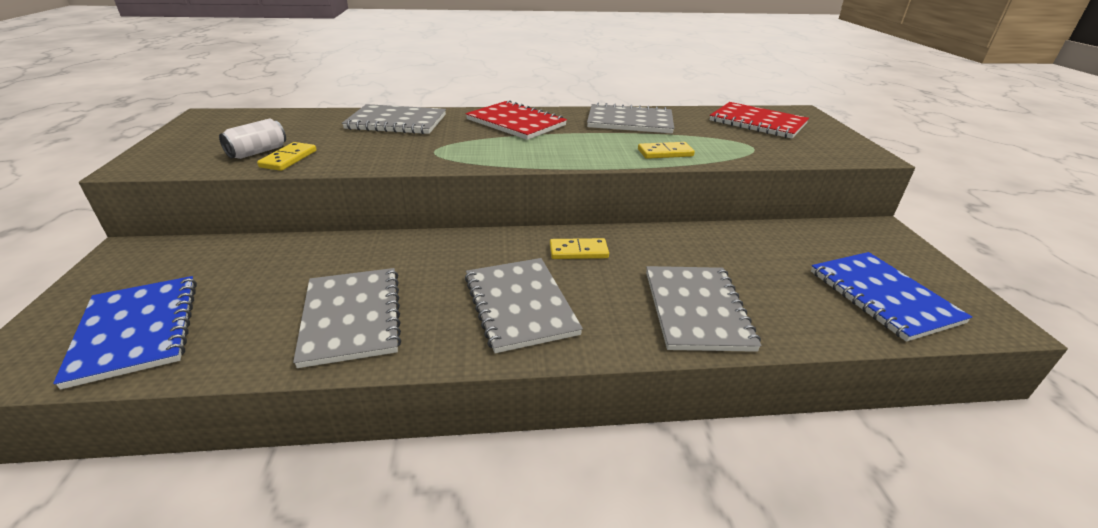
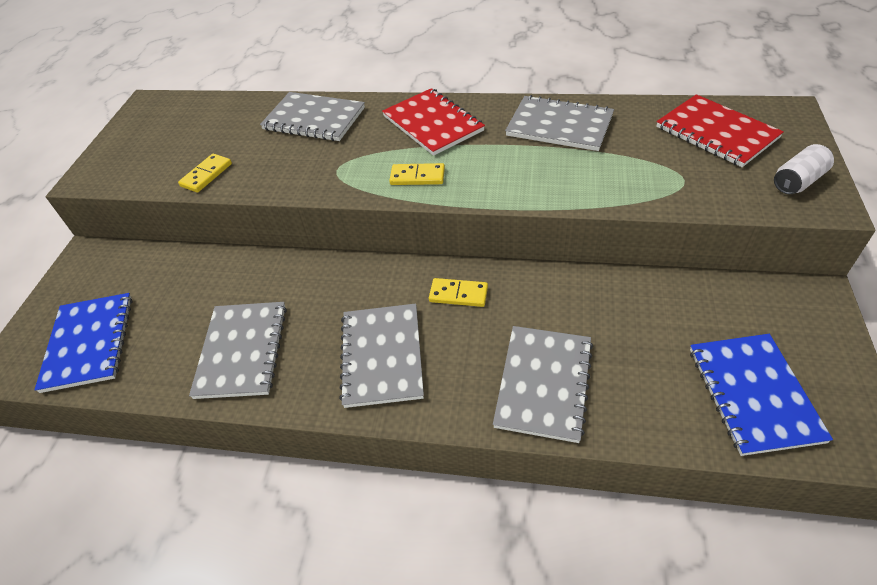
camera: 20 degrees right, 15 degrees up
white can [219,119,286,159] -> white can moved to [774,144,834,194]
yellow domino [638,142,695,159] -> yellow domino moved to [389,163,445,185]

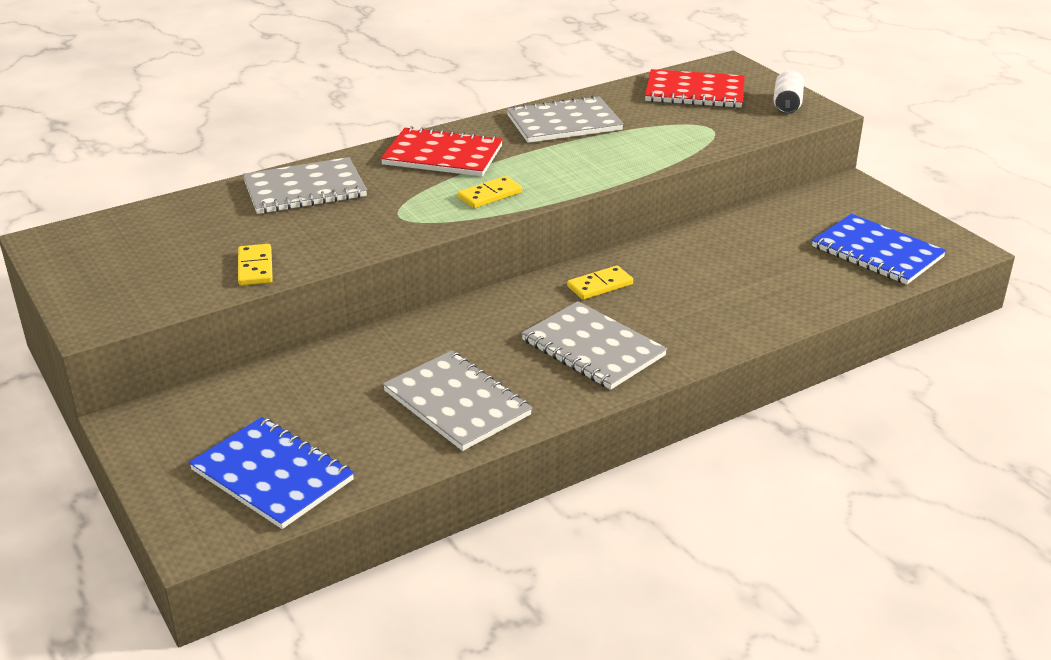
camera: 45 degrees left, 15 degrees down
grey notebook [493,326,593,443] -> none

